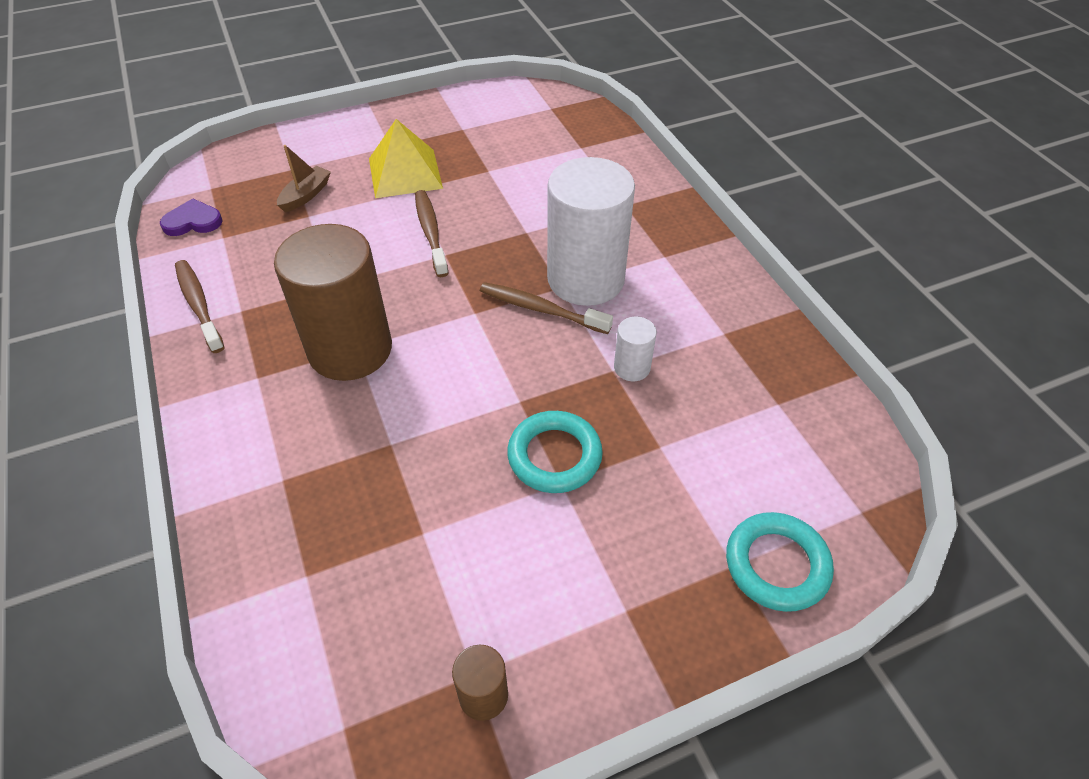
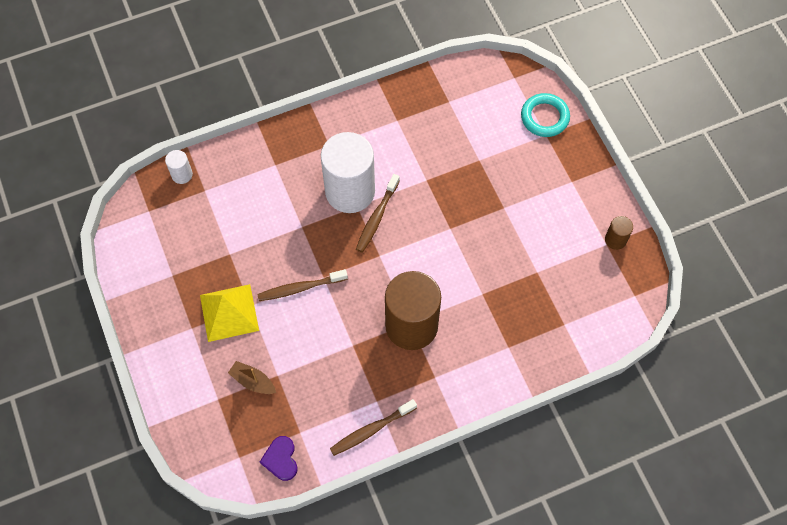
camera: 90 degrees left, 15 degrees up
turquoise ring [507,411,603,493] -> none
white cylinder [614,317,657,381] -> white cylinder moved to [165,150,193,184]

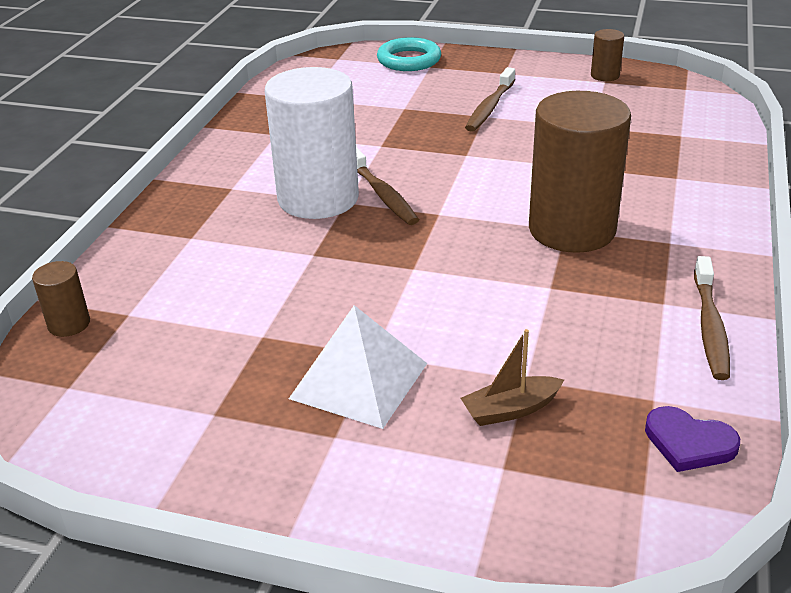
camera: 50 degrees left, 30 degrees down
white cylinder [165,150,193,184] -> brown cylinder [32,261,90,337]
yellow pyramid [200,284,259,342] -> white pyramid [289,305,427,429]
brown toothbrush [257,269,348,301] -> brown toothbrush moved to [465,67,515,132]

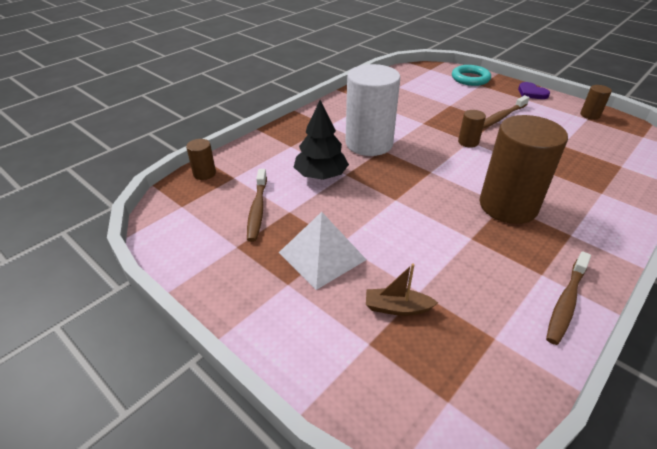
camera: 25 degrees right, 5 degrees up
brown toothbrush [356,147,419,225] -> brown toothbrush moved to [247,169,267,242]
purple heart [645,406,740,472] -> purple heart moved to [518,82,550,99]
none -> black tree [294,100,349,180]
none -> brown cylinder [458,110,486,148]

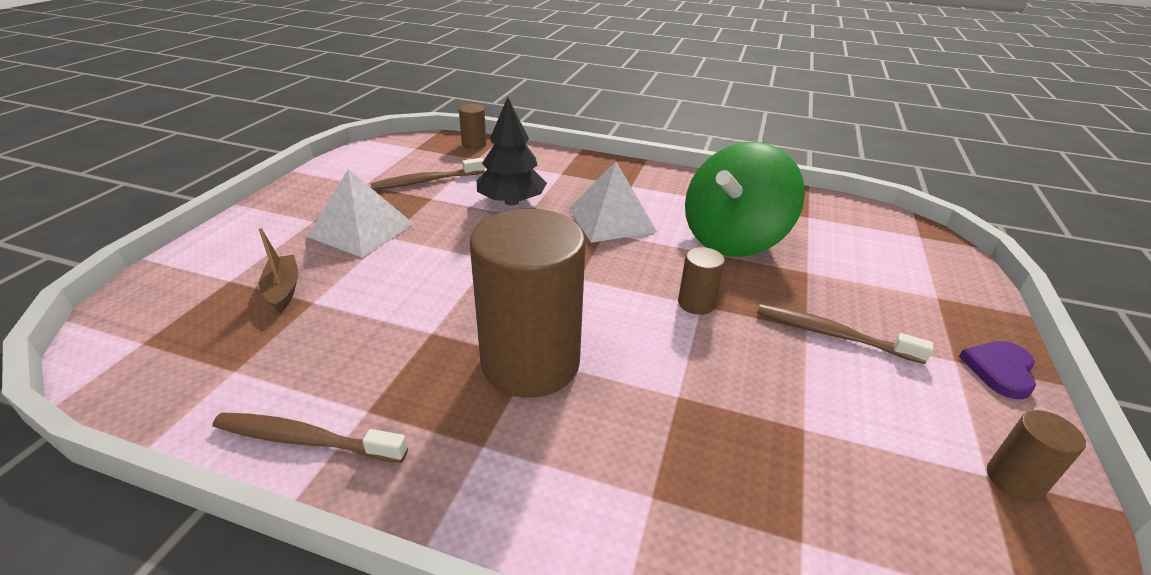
camera: 65 degrees right, 5 degrees down
white cylinder [345,64,400,156] -> white pyramid [568,162,657,243]
turquoise ring [452,65,491,86] -> none
none -> green spinning top [685,142,805,257]

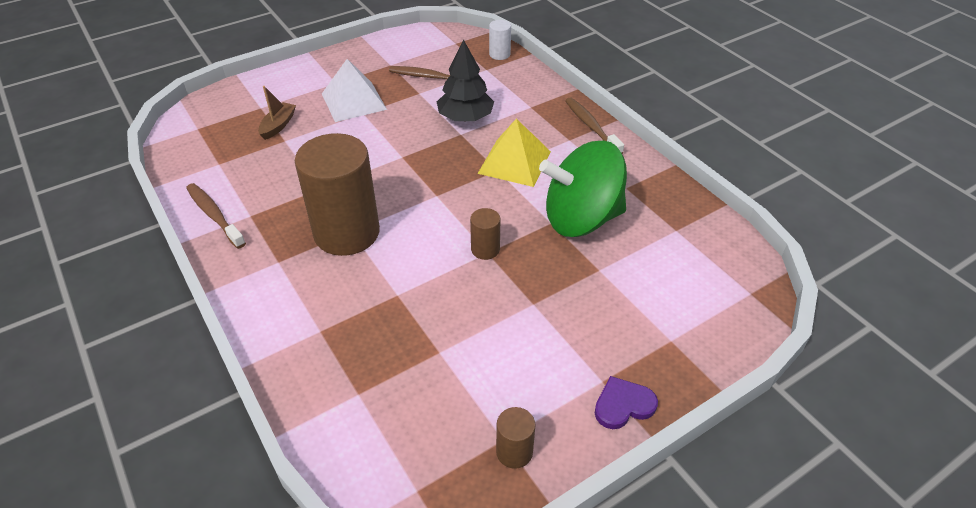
camera: 40 degrees right, 10 degrees up
brown cylinder [459,104,487,149] -> white cylinder [489,20,511,60]
white pyramid [568,162,657,243] -> yellow pyramid [477,119,551,187]
brown toothbrush [757,304,933,364] -> brown toothbrush moved to [565,98,624,154]

